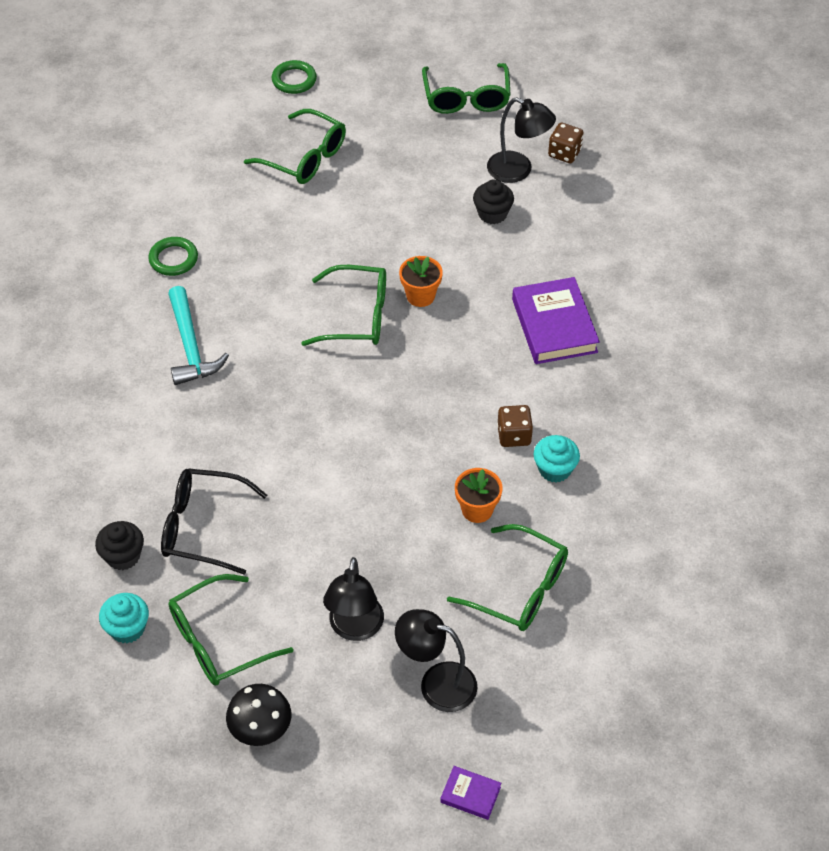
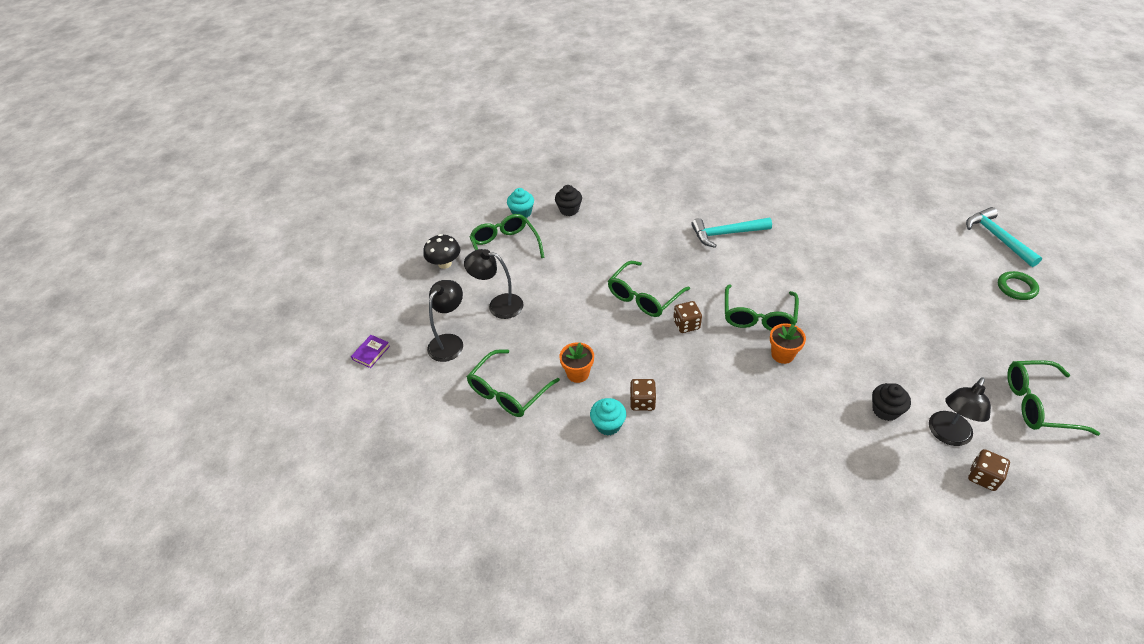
camera: 100 degrees right, 5 degrees down
green ring [148,237,198,276] -> none
black glasses [161,468,267,575] -> none
green glasses [244,109,346,184] -> green glasses moved to [608,261,690,317]
purple book [512,277,600,364] -> none
none -> brown dice [673,301,702,333]
none -> turquoise hammer [966,207,1042,267]

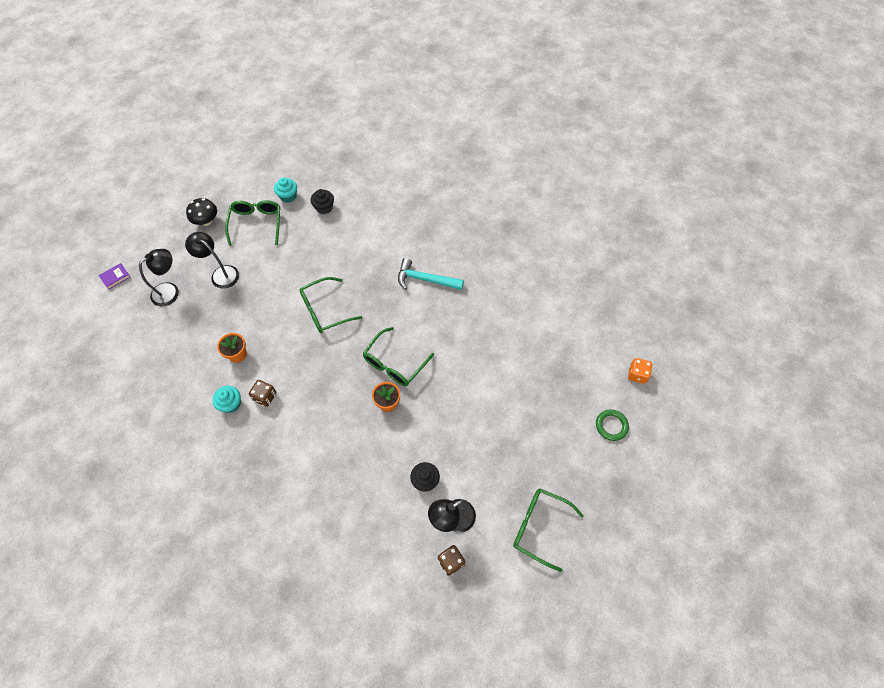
camera: 20 degrees right, 15 degrees up
green glasses [467,349,560,417] -> none
brown dice [673,301,702,333] -> none
turquoise hammer [966,207,1042,267] -> orange dice [628,358,652,384]

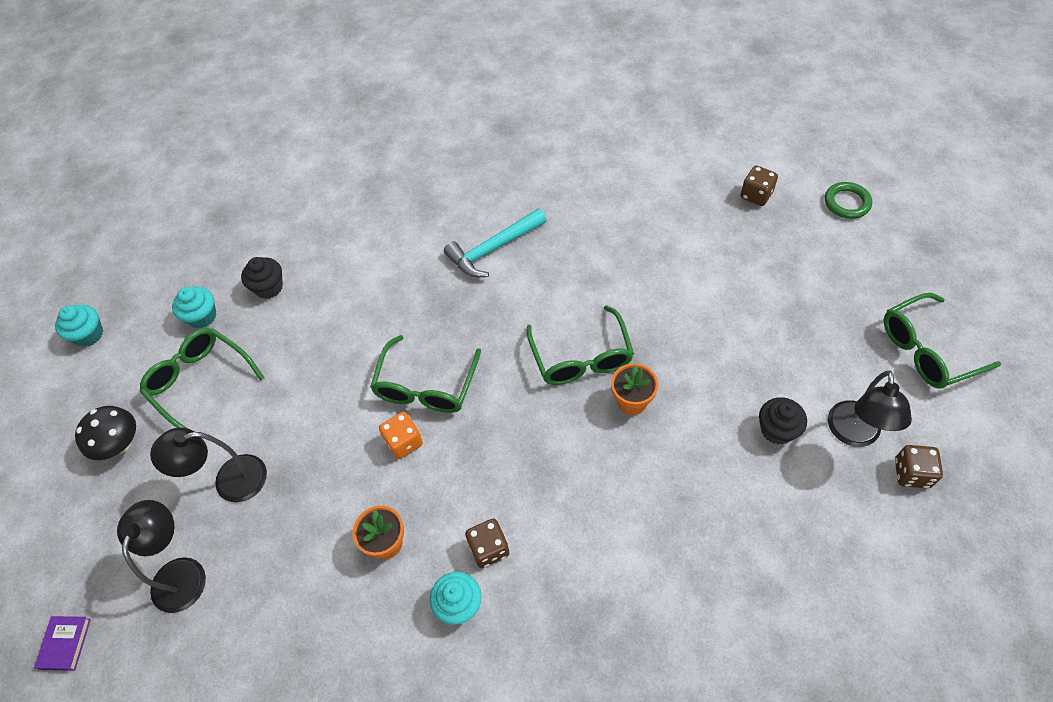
camera: 45 degrees left, 5 degrees down
orange dice [628,358,652,384] -> orange dice moved to [379,412,423,459]
none -> turquoise cupcake [55,305,103,347]
none -> brown dice [741,165,778,206]

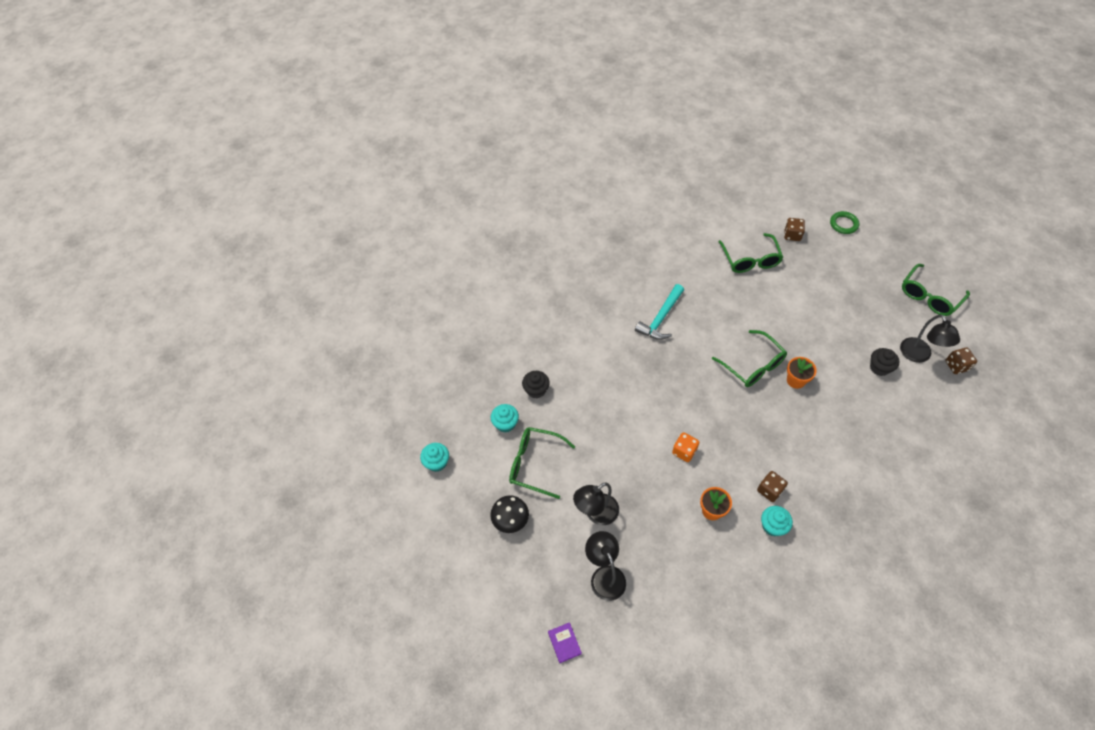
camera: 25 degrees left, 0 degrees up
green glasses [370,335,481,413] -> green glasses moved to [718,233,783,273]

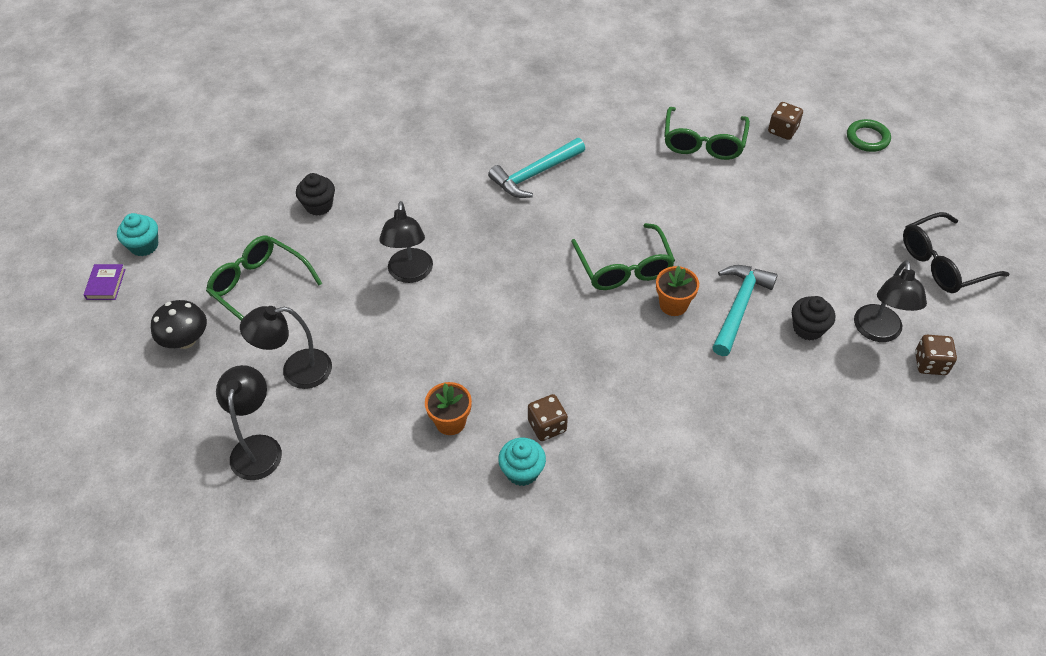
camera: 20 degrees right, 5 degrees down
turquoise cupcake [491,404,519,433] -> none
purple book [548,622,582,663] -> purple book moved to [83,264,125,300]
orange dice [672,432,699,462] -> none
green glasses [902,264,970,316] -> black glasses [903,212,1009,293]
none -> black lamp [379,201,433,283]
none -> turquoise hammer [712,265,778,356]

